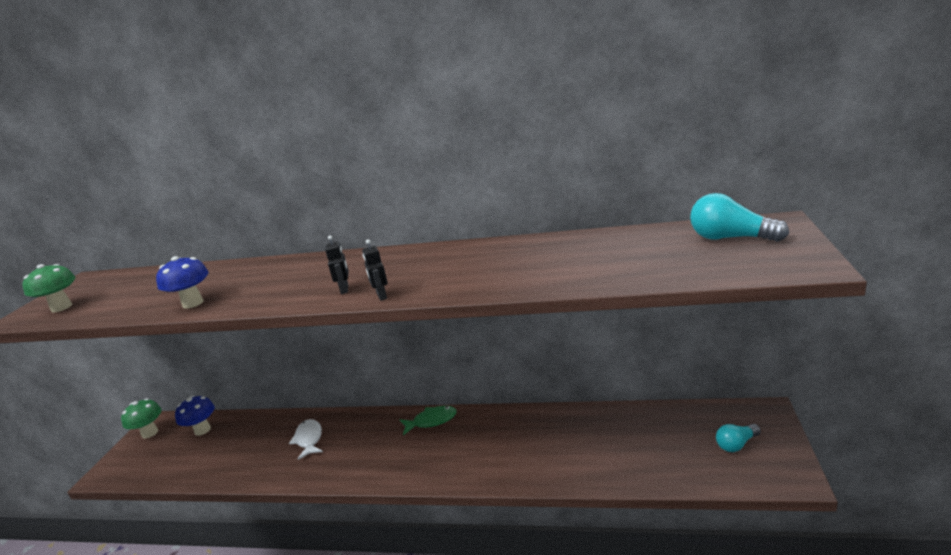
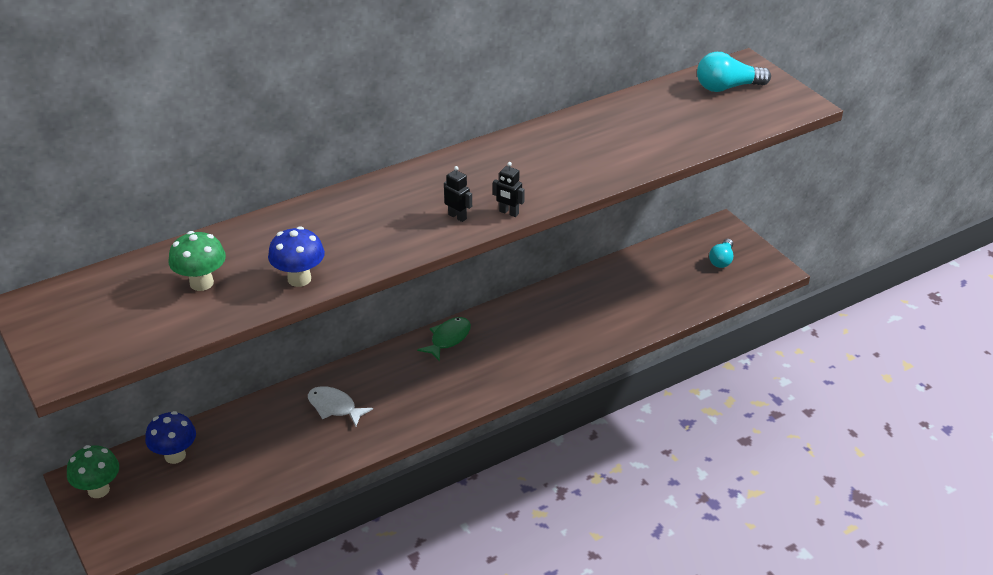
camera: 45 degrees left, 15 degrees up
green mushroom [22,264,75,312] -> green mushroom moved to [169,231,226,291]

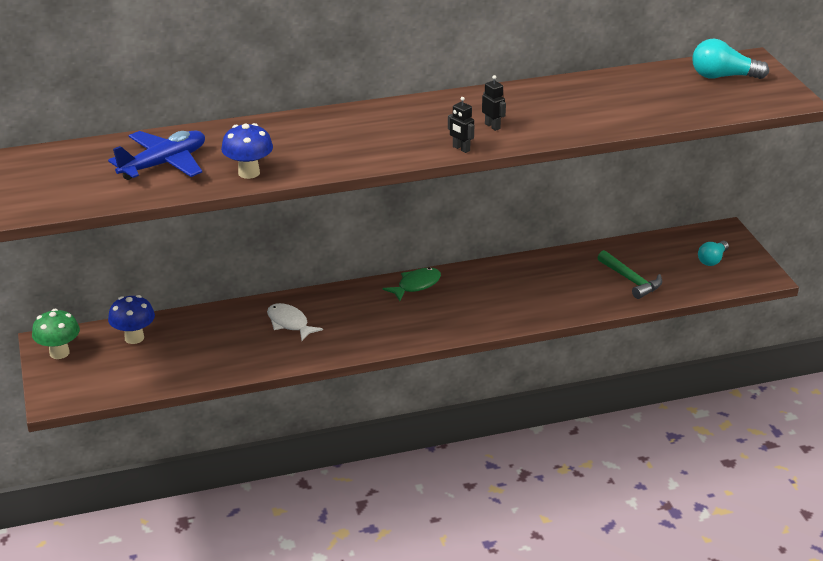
camera: 15 degrees right, 5 degrees down
green mushroom [169,231,226,291] -> blue plane [108,131,205,180]
black robot [444,166,472,222] -> black robot moved to [482,75,506,131]
none -> green hammer [597,250,662,299]

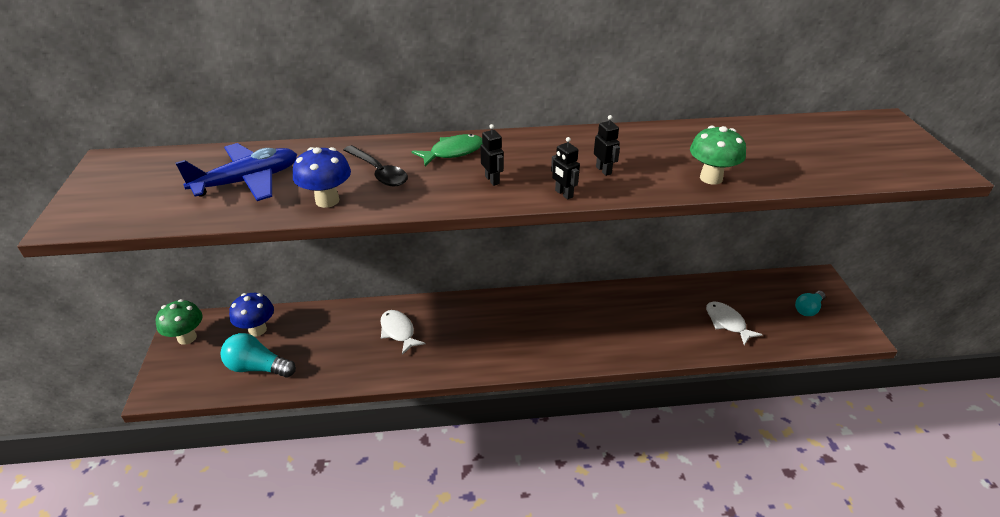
camera: 10 degrees right, 5 degrees up
green fish [383,268,441,301] -> green fish moved to [412,134,483,166]
green hammer [597,250,662,299] -> white fish [706,301,763,345]
turquoise light bulb [692,39,769,79] -> turquoise light bulb moved to [220,333,296,378]
none -> black spoon [343,145,408,186]
none -> black robot [480,124,504,186]
none -> green mushroom [690,126,746,185]

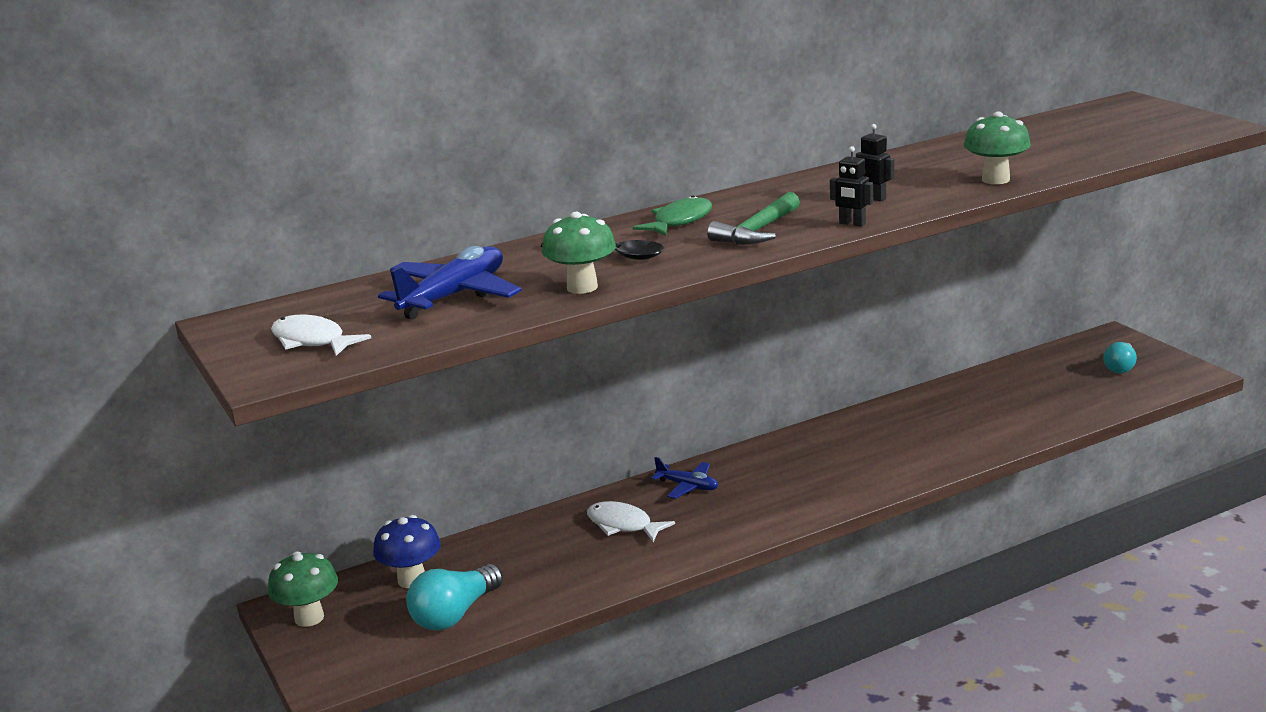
camera: 20 degrees left, 15 degrees down
turquoise light bulb [220,333,296,378] -> turquoise light bulb turned 45 degrees counterclockwise [406,564,503,630]
blue mushroom [293,147,351,208] -> green mushroom [542,212,616,294]
black robot [480,124,504,186] -> green hammer [707,192,800,245]
white fish [706,301,763,345] -> white fish moved to [271,315,371,356]
none -> blue plane [651,457,718,499]

